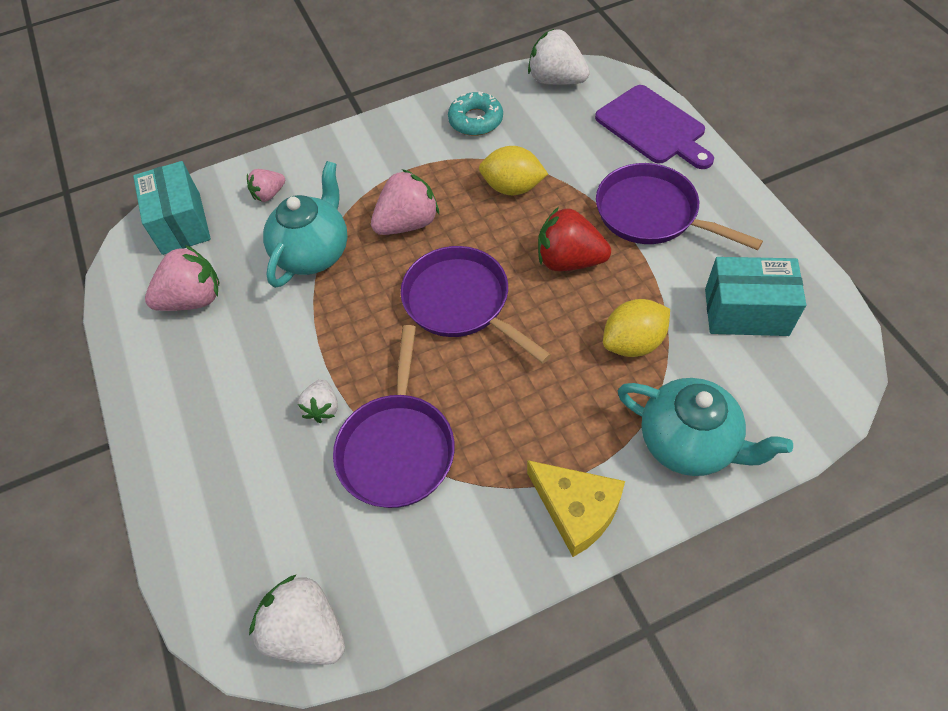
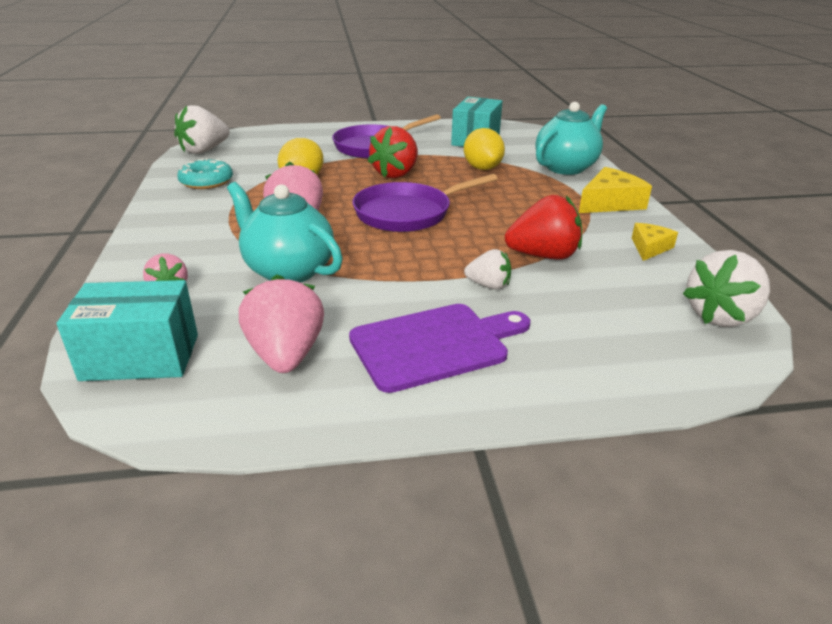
camera: 80 degrees left, 25 degrees down
purple pan [333,325,455,508] -> red strawberry [505,195,582,260]
purple cutting board [595,85,714,169] -> purple cutting board moved to [349,304,530,393]
none -> yellow cheese [632,223,678,261]

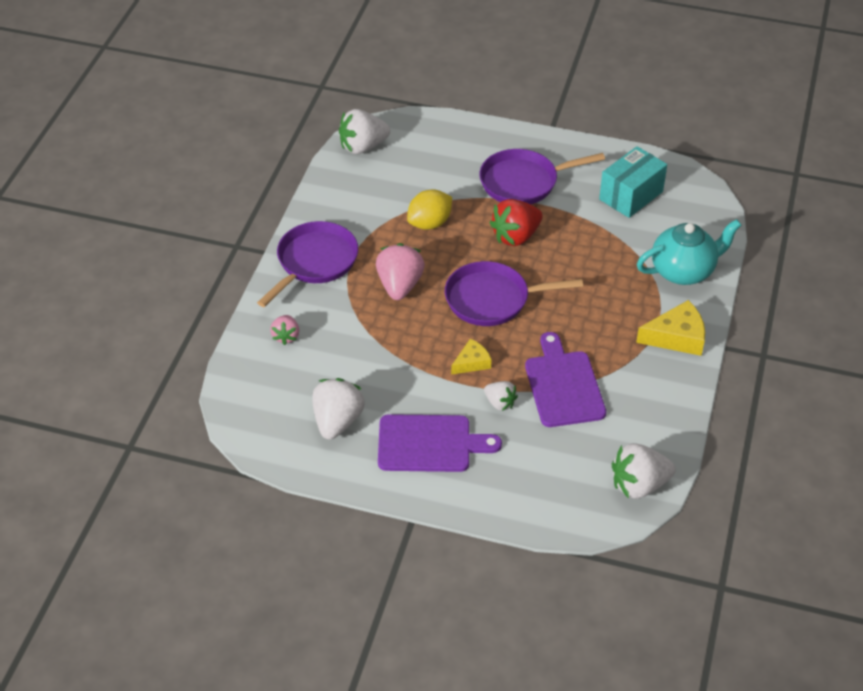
camera: 25 degrees right, 15 degrees up
turquoise box [56,280,198,381] -> none
turquoise donut [177,158,233,189] -> none
turquoise teapot [227,182,343,283] -> none
pink strawberry [239,274,324,373] -> white strawberry [312,378,365,440]
yellow lemon [464,128,505,170] -> none
red strawberry [505,195,582,260] -> purple cutting board [525,332,606,427]
yellow cheese [632,223,678,261] -> yellow cheese moved to [451,339,492,375]
none -> purple pan [257,221,358,307]

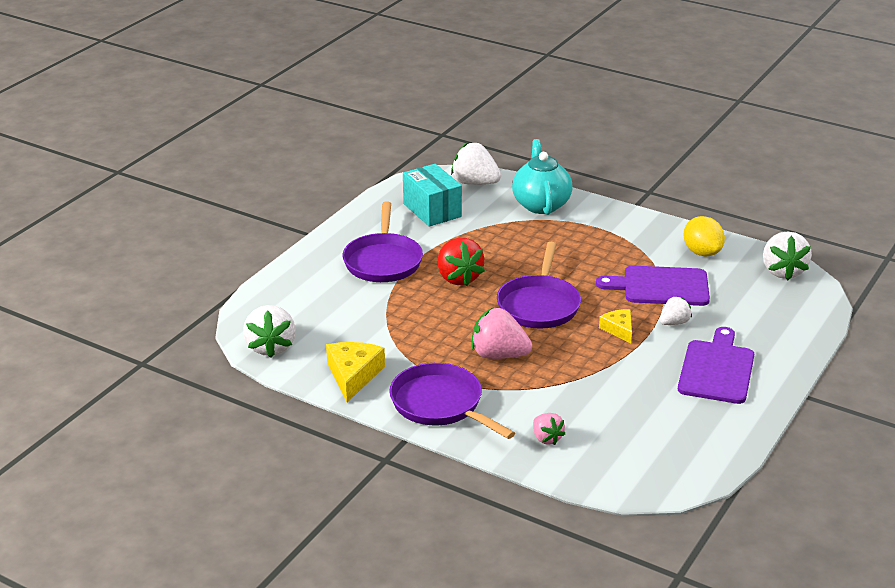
camera: 75 degrees left, 15 degrees down
pink strawberry [270,315,299,345] -> pink strawberry turned 45 degrees clockwise [533,413,565,445]
white strawberry [312,378,365,440] -> white strawberry moved to [451,142,501,185]
yellow lemon [407,189,452,230] -> yellow lemon moved to [684,216,725,256]
yellow cheese [636,300,705,356] -> yellow cheese moved to [326,342,385,402]

